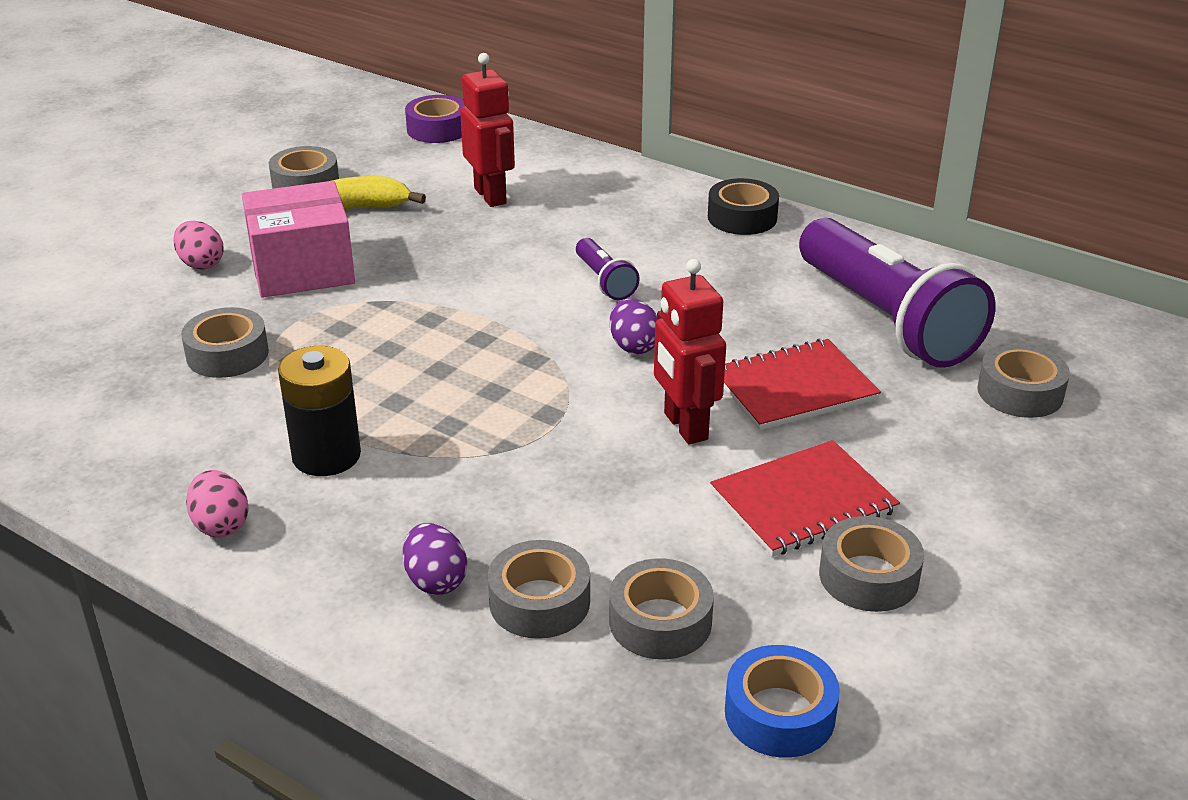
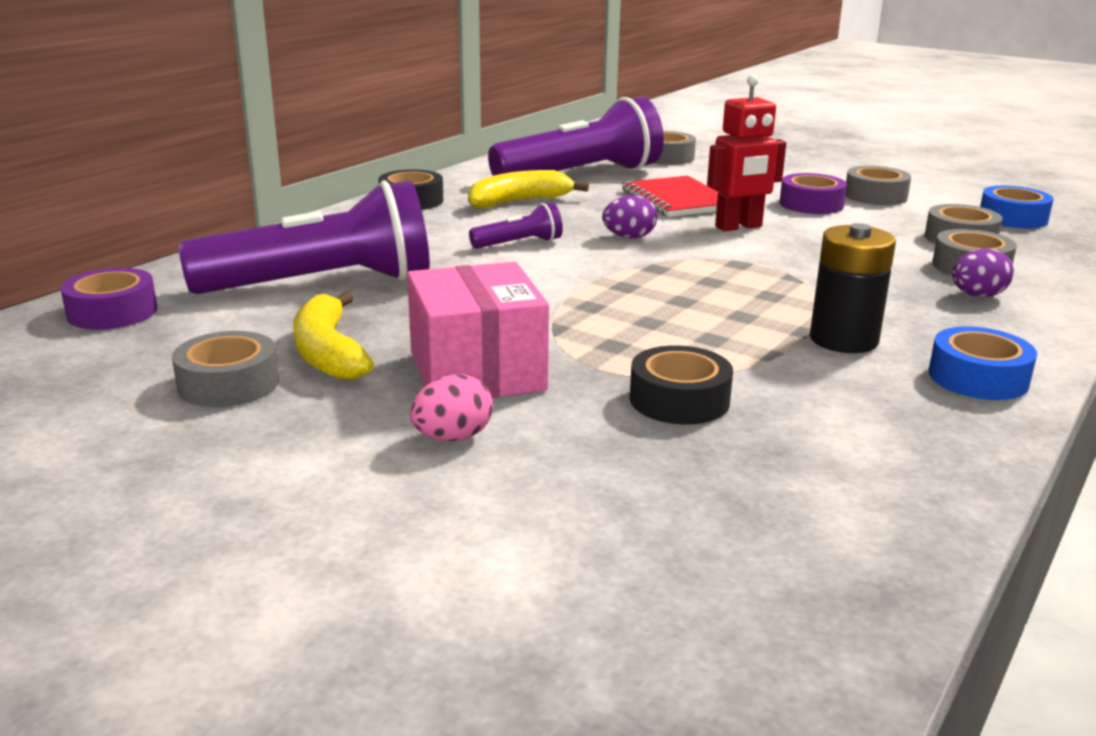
camera: 90 degrees left, 10 degrees down
grey tape [181,307,269,378] -> black tape [630,345,733,425]
pink egg [186,470,249,537] -> blue tape [929,326,1037,400]
red robot [460,53,515,207] -> purple flashlight [179,180,430,294]
red notebook [710,440,900,557] -> purple tape [780,173,847,214]
none -> yellow banana [468,170,589,209]

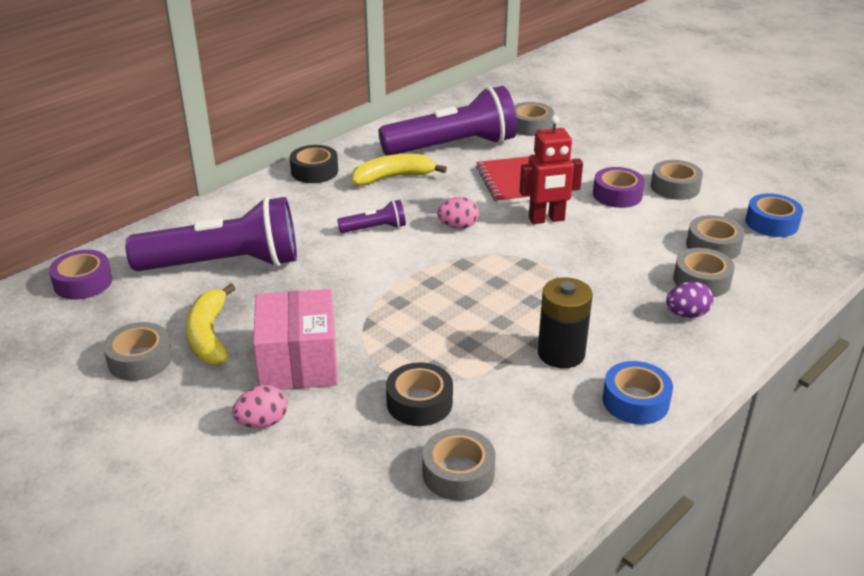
camera: 10 degrees right, 10 degrees up
purple egg [602,195,657,238] -> pink egg [437,197,479,229]
none -> grey tape [422,428,495,501]

